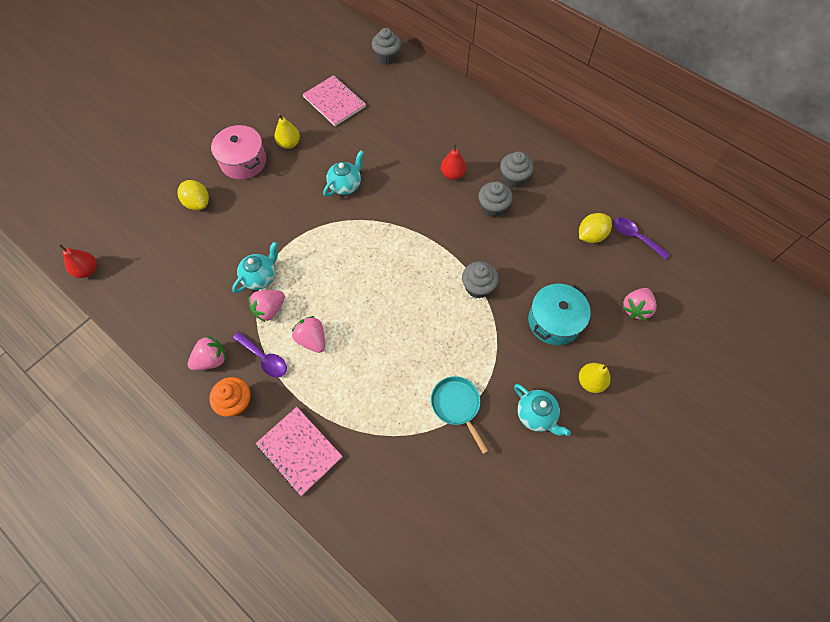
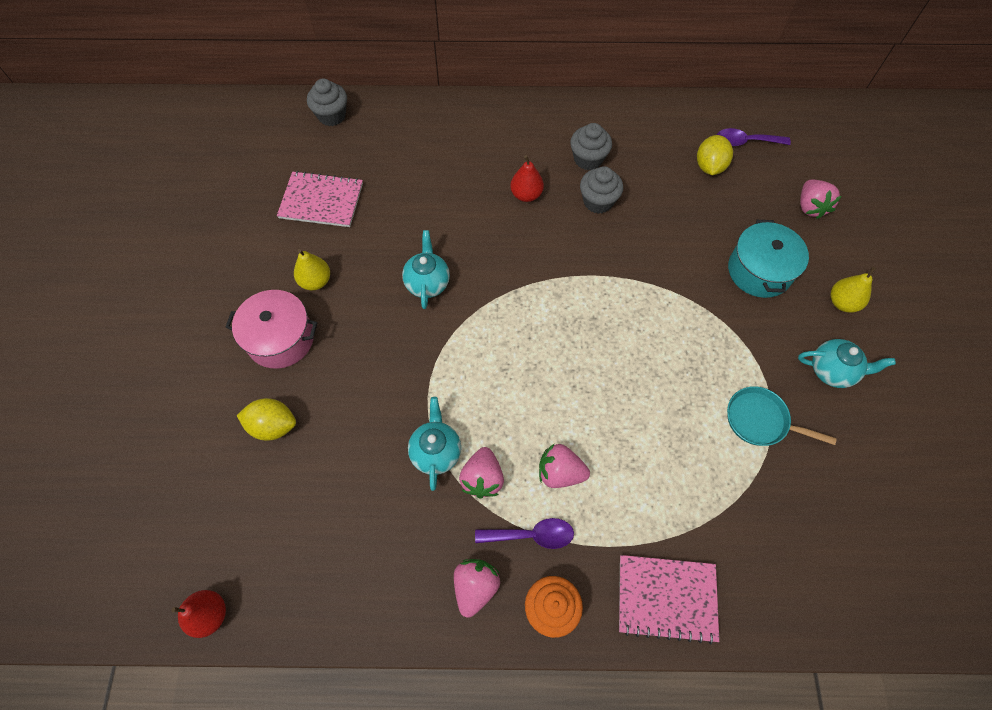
camera: 40 degrees left, 0 degrees up
grey cupcake [462,261,499,299] -> none

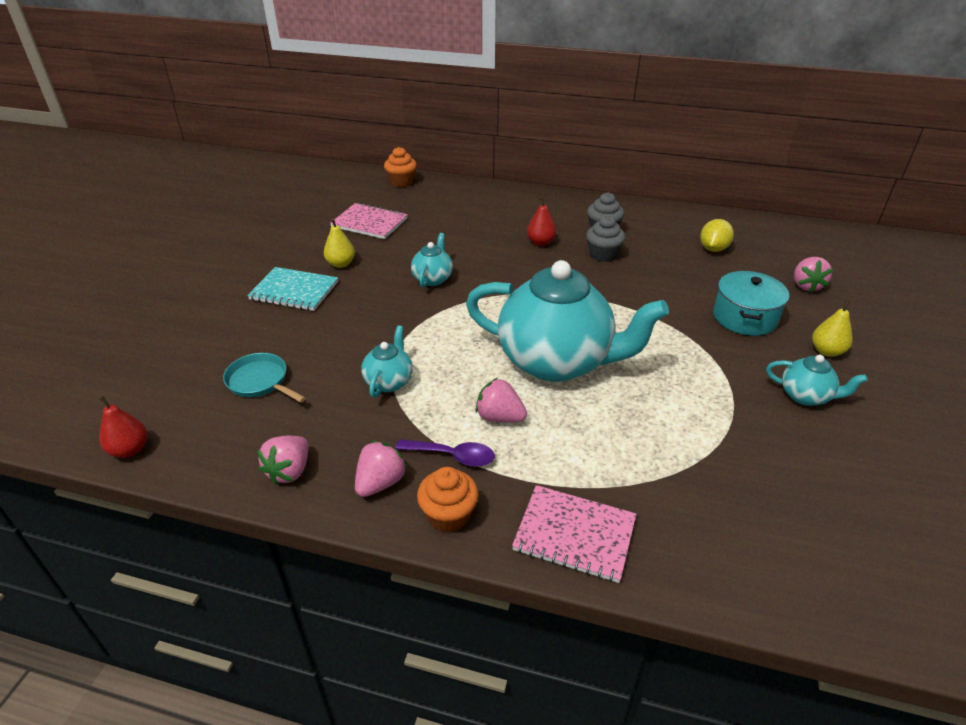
camera: 15 degrees right, 25 degrees down
pink pot [226,290,317,369] -> turquoise notebook [247,267,338,311]
yellow lemon [237,398,296,441] -> none
grey cupcake [307,78,347,126] -> orange cupcake [384,147,417,187]
pink strawberry [459,447,504,498] -> pink strawberry moved to [257,436,308,485]
purple spoon [717,128,791,146] -> none
turquoise pan [727,386,837,446] -> turquoise pan moved to [223,353,306,403]
none -> turquoise teapot [466,260,669,382]

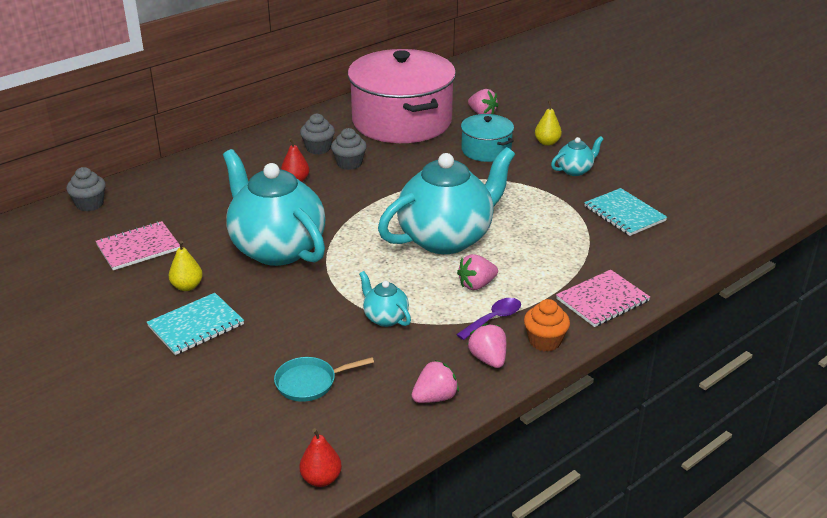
camera: 55 degrees left, 5 degrees down
pink strawberry [257,436,308,485] -> pink strawberry turned 90 degrees counterclockwise [412,360,459,403]
orange cupcake [384,147,417,187] -> grey cupcake [66,167,106,211]
turquoise teapot [411,233,453,287] -> turquoise teapot [223,149,325,266], size x2.33
yellow lemon [700,219,734,252] -> pink pot [348,49,456,143]
none -> turquoise notebook [584,188,667,236]

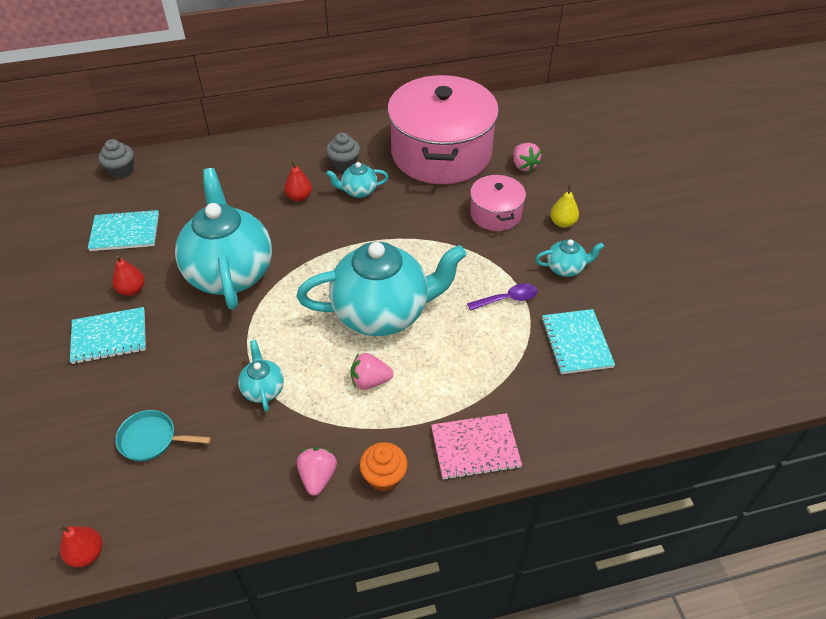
camera: 25 degrees right, 15 degrees up
pink notebook [96,221,180,270] -> turquoise notebook [88,209,159,251]
yellow pear [169,241,203,291] -> red pear [112,255,145,296]
grey cupcake [331,128,367,170] -> turquoise teapot [326,162,389,198]
pink strawberry [412,360,459,403] -> none
purple spoon [456,298,521,340] -> purple spoon moved to [467,283,538,311]
turquoise pot [461,114,514,162] -> pink pot [470,174,526,231]

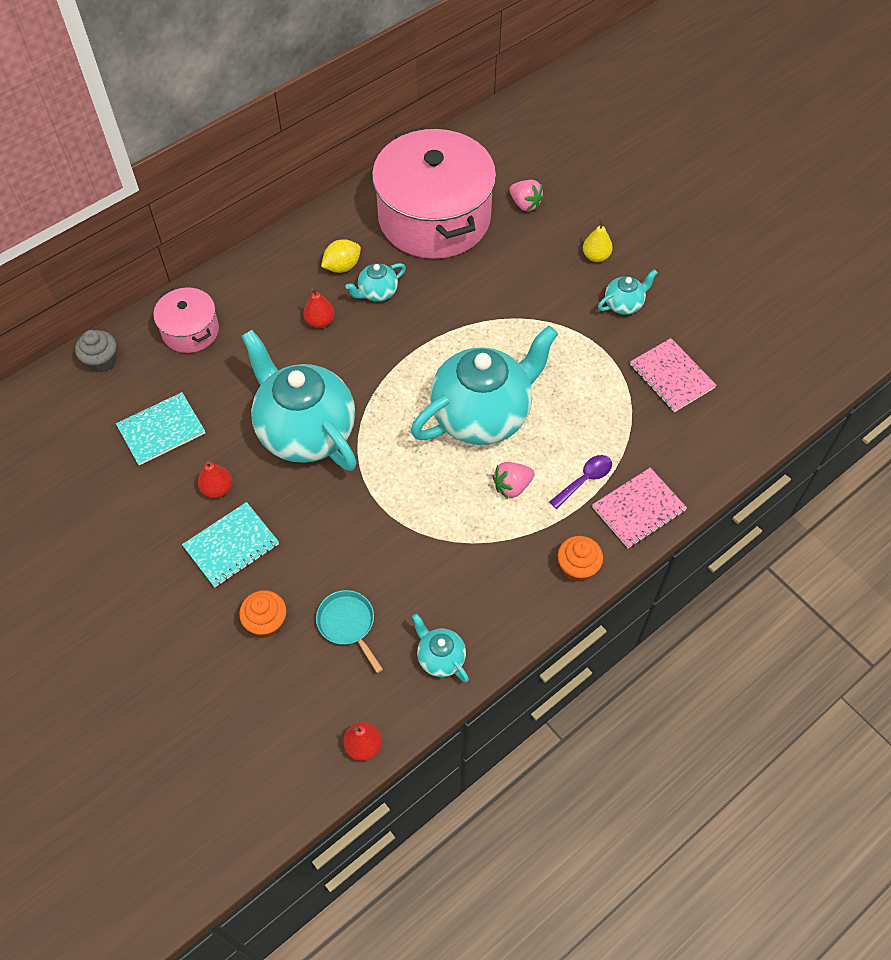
camera: 25 degrees left, 10 degrees up
turquoise pan [115,410,211,461] -> turquoise pan turned 75 degrees clockwise [316,590,383,673]
turquoise teapot [238,340,284,412] -> turquoise teapot moved to [412,614,469,682]
pink strawberry [297,447,337,496] -> none
grey cupcake [326,133,360,172] -> yellow lemon [321,239,361,273]
purple spoon [467,283,538,311] -> purple spoon moved to [549,455,612,509]
pink pot [470,174,526,231] -> pink pot moved to [153,288,219,353]
turquoise notebook [542,309,615,374] -> pink notebook [630,338,717,412]
none -> orange cupcake [239,590,286,637]

